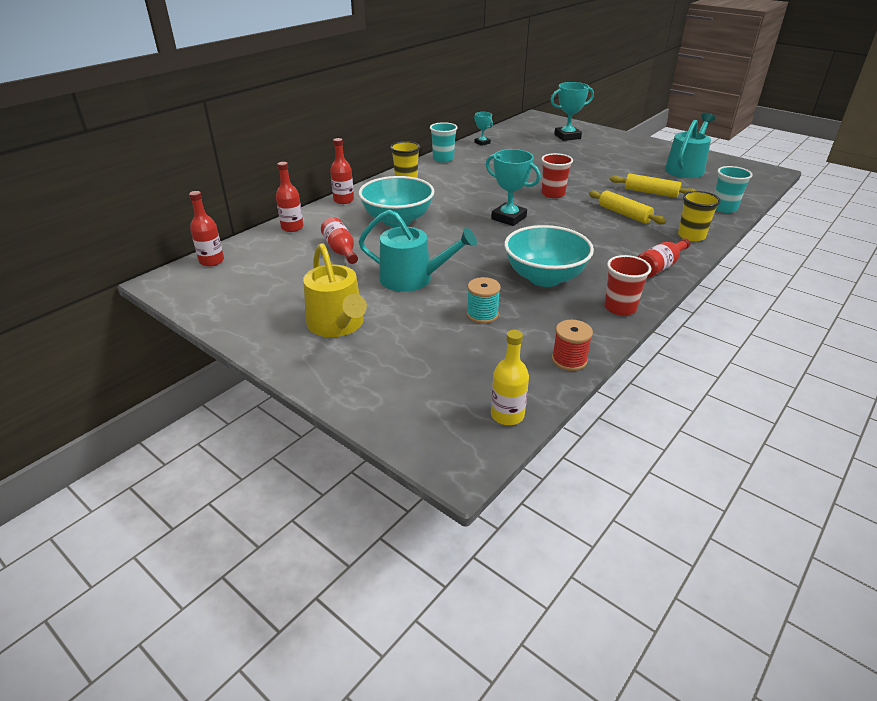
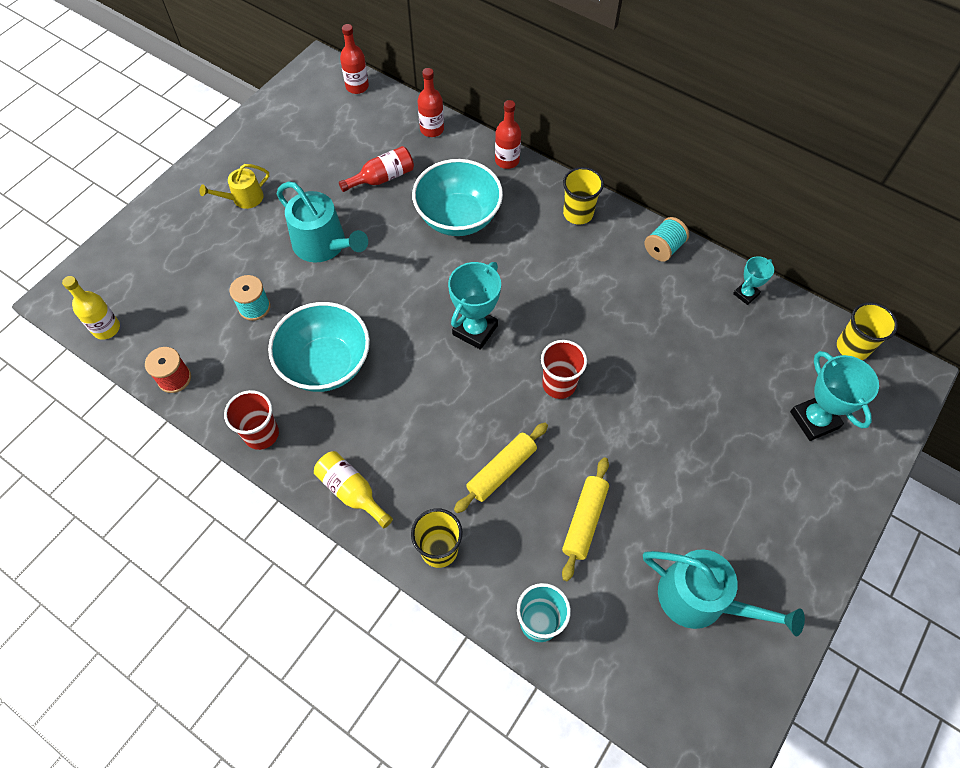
camera: 85 degrees right, 25 degrees up
yellow watering can [303,243,367,337] -> yellow watering can [199,164,269,209], size x0.58
turquoise watering can [358,210,477,292] -> turquoise watering can turned 60 degrees counterclockwise [277,182,368,263]
turquoise cup [430,122,458,163] -> turquoise spool [644,217,689,262]
red bottle [638,238,690,277] -> yellow bottle [314,451,393,528]
none -> yellow cup [837,302,898,360]

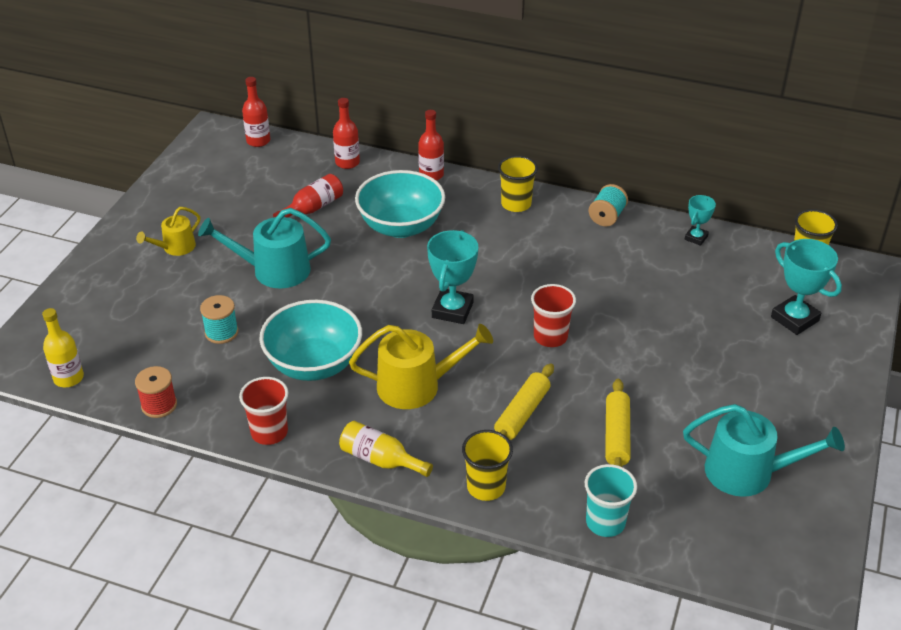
camera: 15 degrees left, 20 degrees down
turquoise watering can [277,182,368,263] -> turquoise watering can turned 150 degrees clockwise [198,208,331,288]
none -> yellow watering can [349,324,493,409]

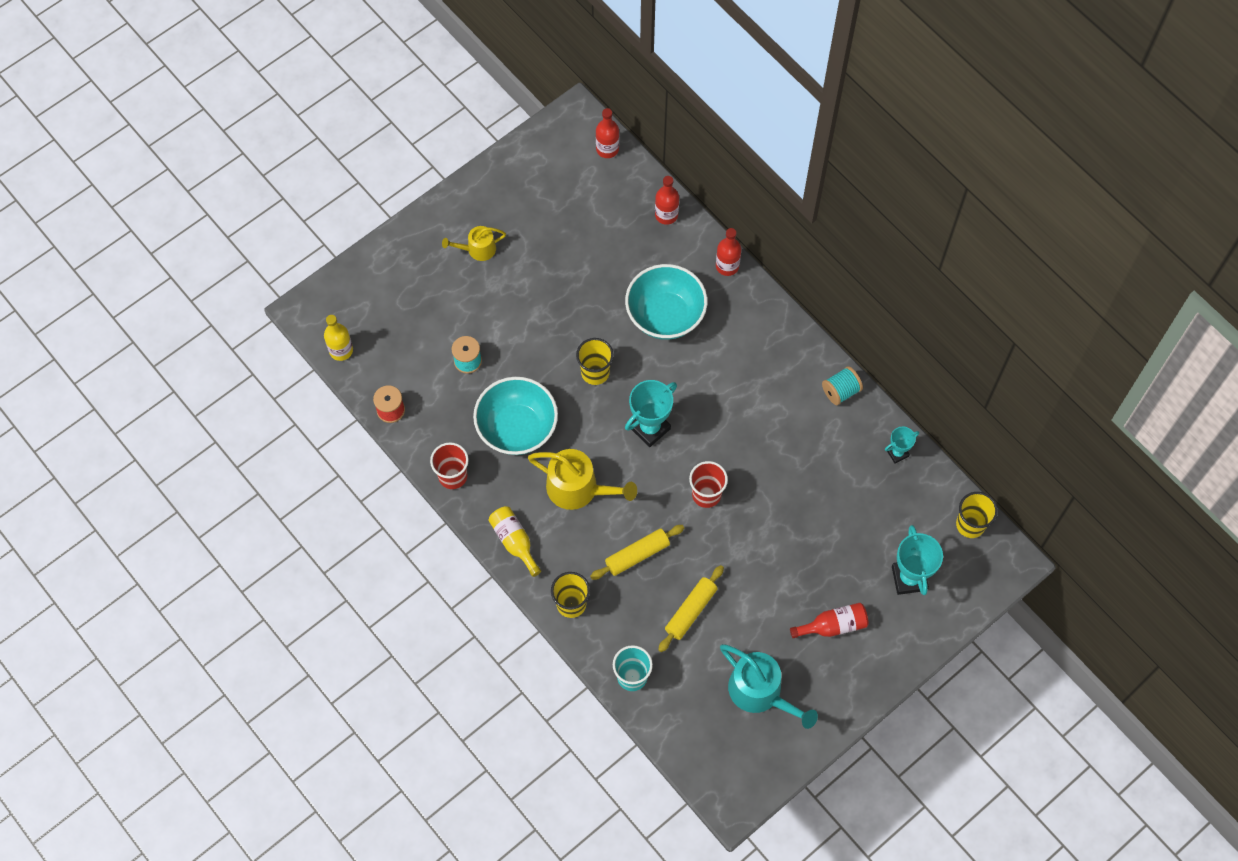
camera: 30 degrees right, 25 degrees up
turquoise watering can [198,208,331,288] -> none
red bottle [273,174,343,218] -> red bottle moved to [790,603,868,638]
yellow cup [498,156,538,212] -> yellow cup moved to [576,338,614,385]

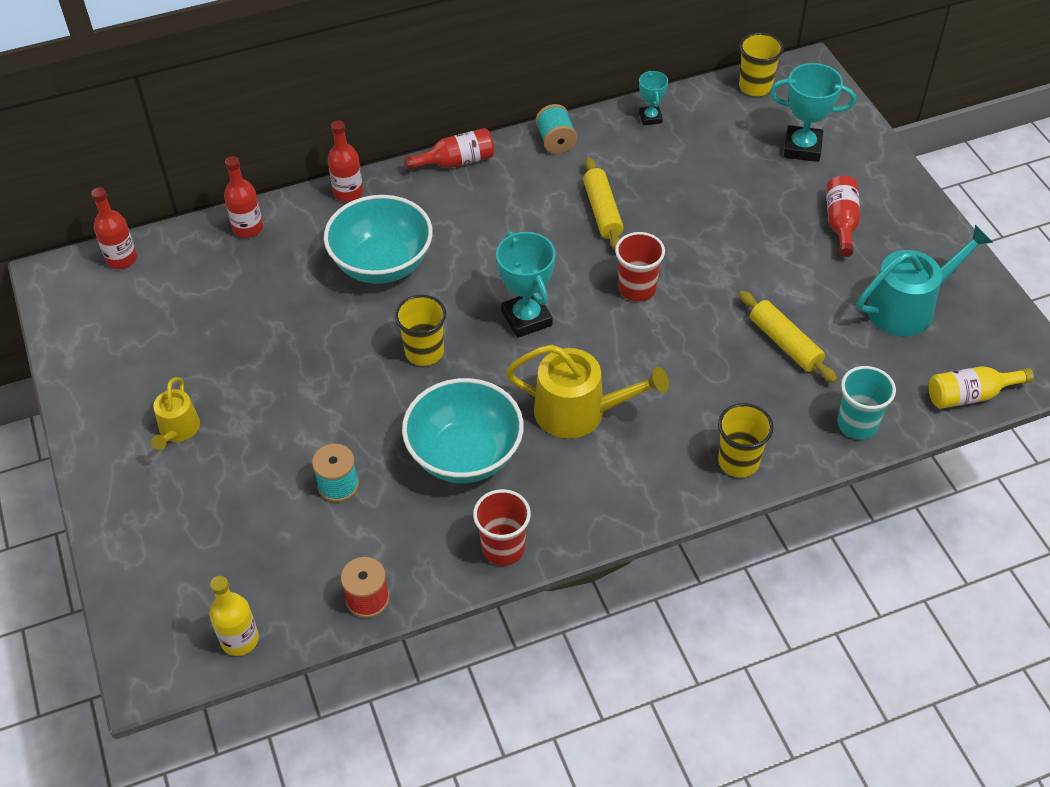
camera: 70 degrees left, 15 degrees down
yellow bottle [489,506,541,577] -> yellow bottle moved to [928,366,1034,409]
yellow watering can [528,449,637,510] -> yellow watering can turned 60 degrees clockwise [506,345,669,439]
yellow rolling pin [590,525,684,580] -> yellow rolling pin moved to [583,157,624,250]
none -> red bottle [404,128,494,170]

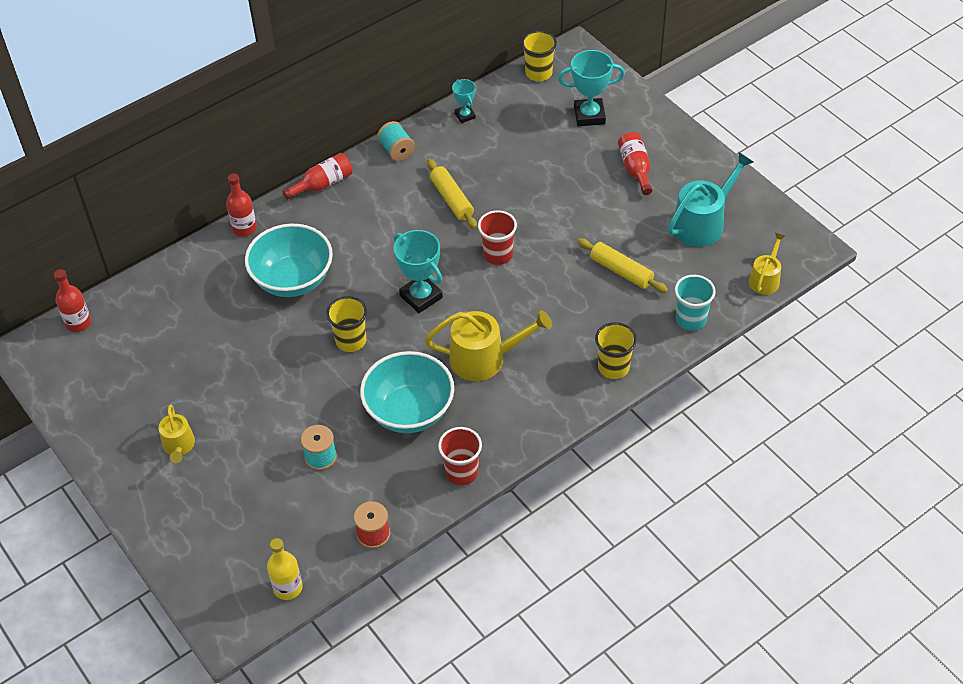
camera: 15 degrees left, 0 degrees up
red bottle [224,156,263,238] -> none
yellow bottle [928,366,1034,409] -> yellow watering can [749,233,785,295]

